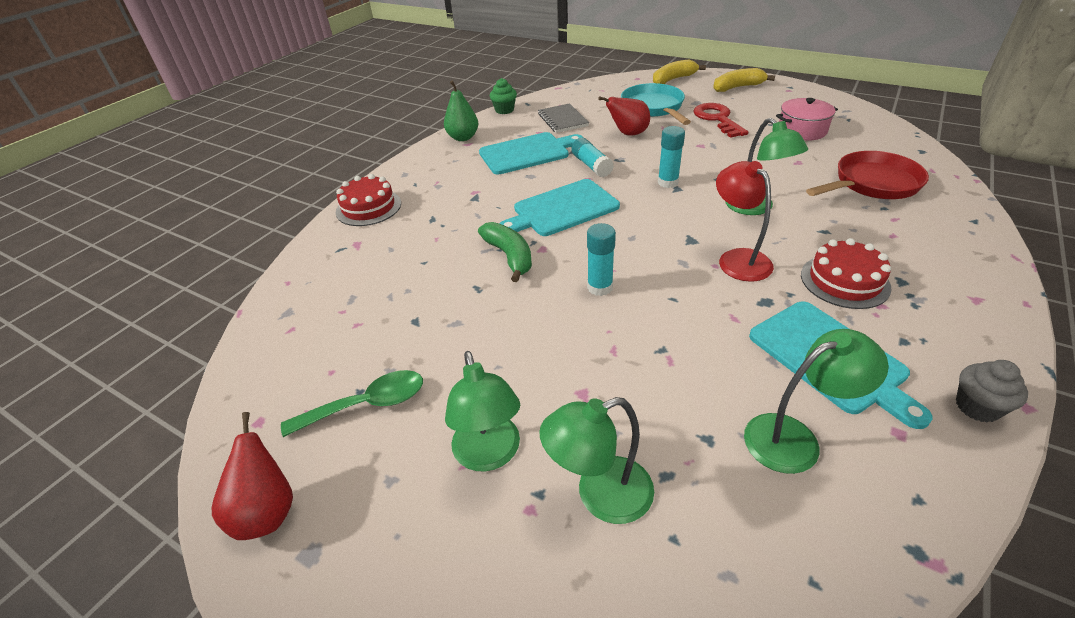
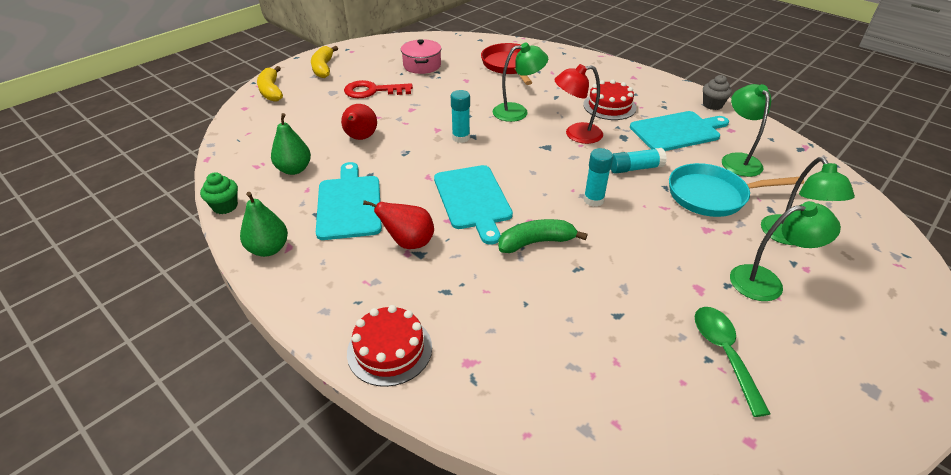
camera: 80 degrees left, 0 degrees up
red pear [212,412,293,540] -> red pear moved to [363,200,434,249]
grey notebook [538,103,589,133] -> green pear [271,113,311,175]
turquoise glue stick [571,138,614,177] -> turquoise glue stick moved to [611,148,667,174]
turquoise pan [621,83,691,125] -> turquoise pan moved to [669,163,804,217]

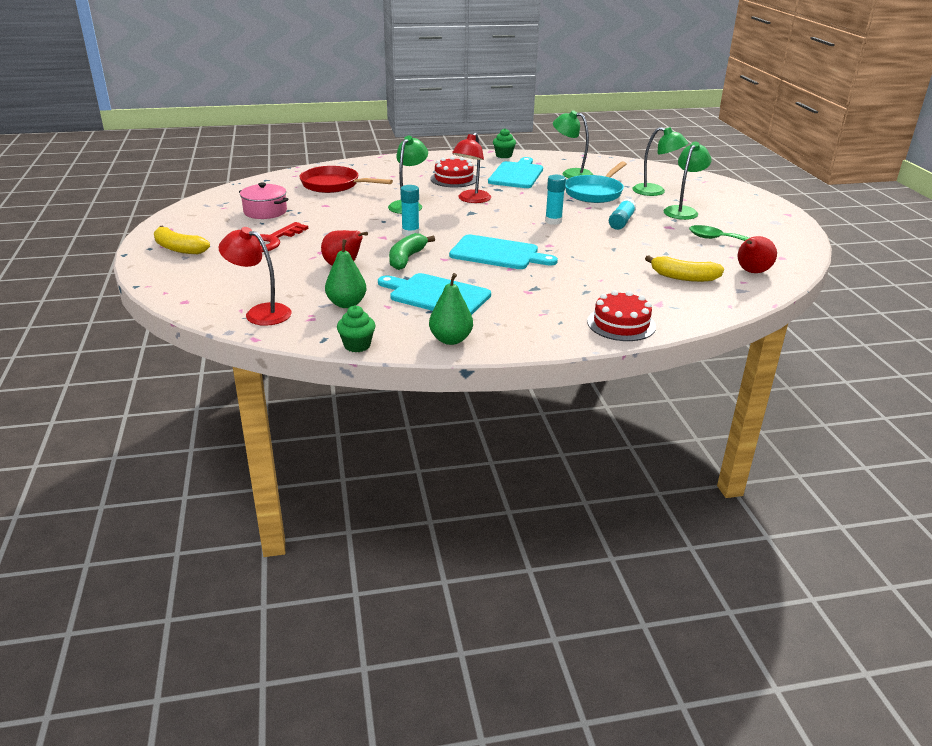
camera: 55 degrees left, 10 degrees down
yellow banana [257,66,283,102] -> yellow banana moved to [645,255,724,282]
red pear [363,200,434,249] -> red pear moved to [737,236,777,273]
green banana [498,219,587,253] -> green banana moved to [389,233,435,270]
turquoise glue stick [611,148,667,174] -> turquoise glue stick moved to [609,198,636,230]
grey cupcake [703,75,732,110] -> green cupcake [493,128,516,158]
none -> red lamp [218,227,292,326]

